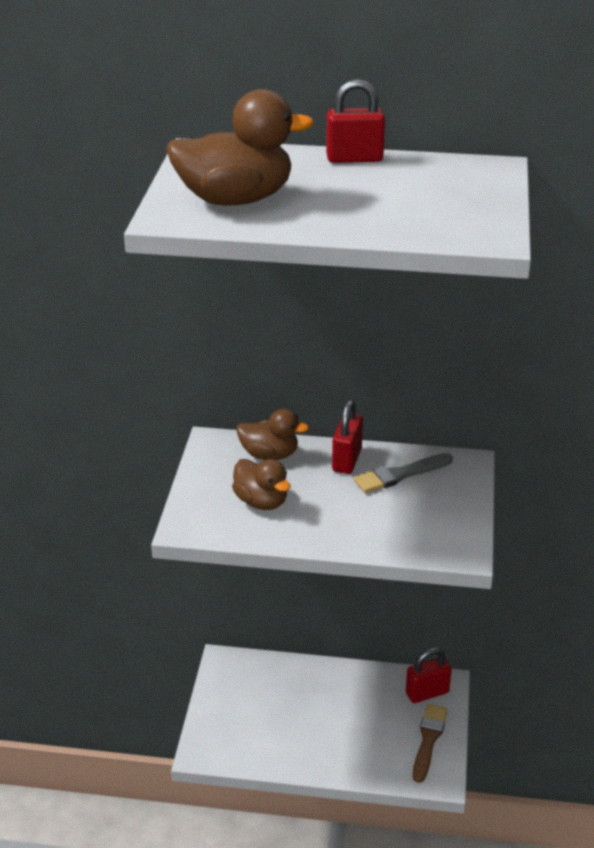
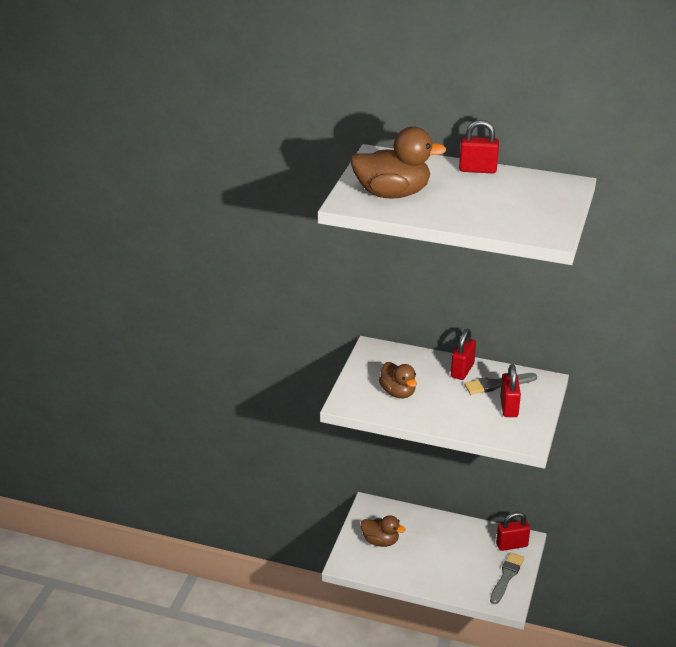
camera: 10 degrees right, 0 degrees up
brown duck [237,409,309,460] -> brown duck moved to [361,515,406,547]
brown brush [413,704,448,783] -> grey brush [490,552,524,604]
none -> red padlock [500,364,521,417]

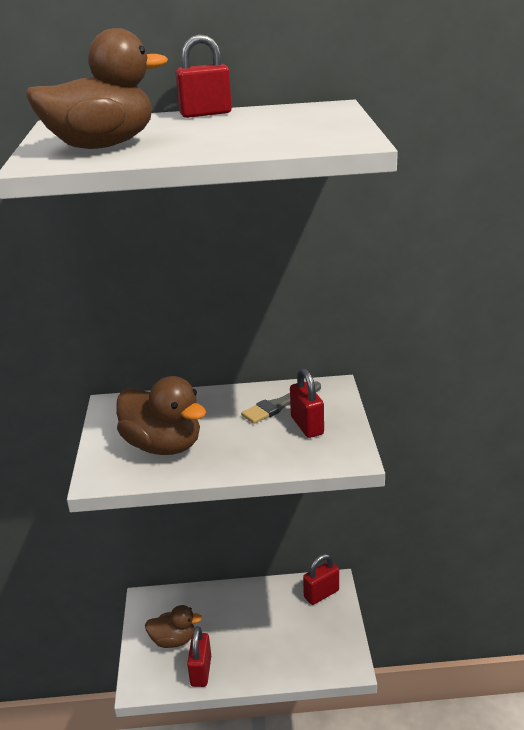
camera: 20 degrees left, 5 degrees down
brown duck [379,362,417,398] -> brown duck [116,376,206,455], size x1.60
red padlock [451,329,476,380] -> red padlock moved to [187,626,211,687]
grey brush [490,552,524,604] -> none

